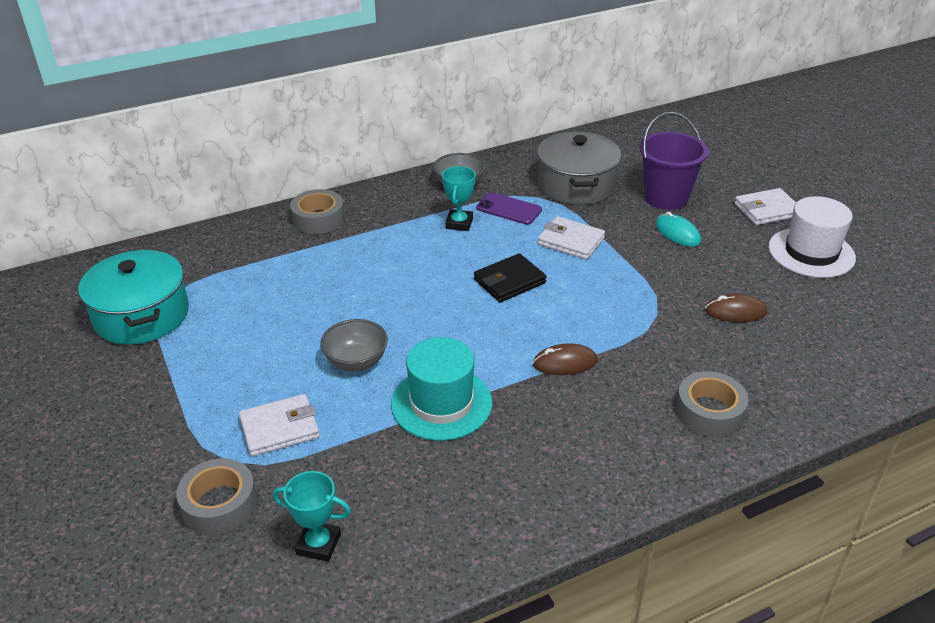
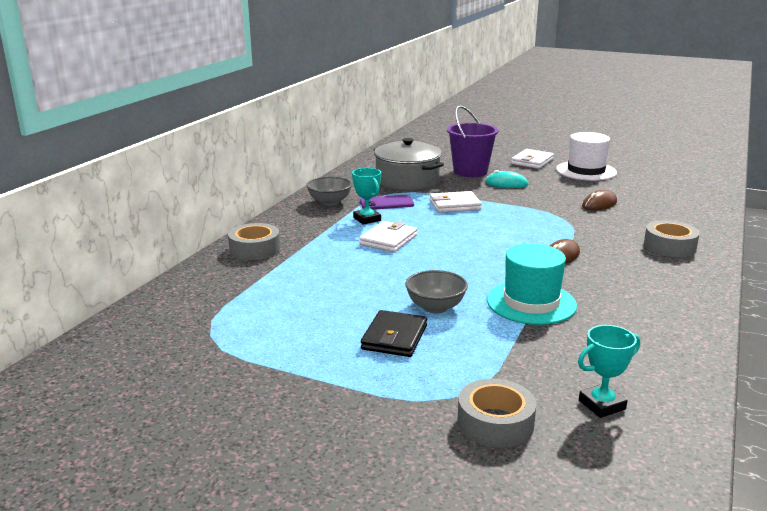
camera: 40 degrees left, 15 degrees down
turquoise pot [78,249,189,345] -> none
white wallet [239,394,320,456] -> white wallet moved to [359,221,417,252]
black wallet [474,253,547,302] -> black wallet moved to [361,310,427,357]

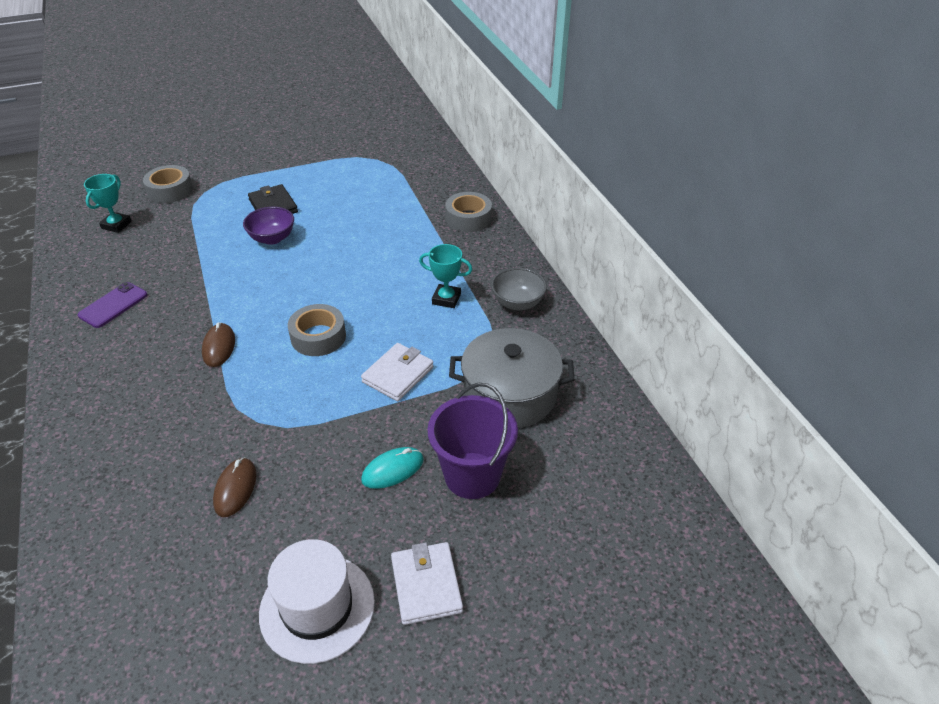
camera: 135 degrees right, 20 degrees up
white wallet [359,221,417,252] -> none
purple phone [360,195,414,210] -> purple phone moved to [78,282,147,328]
grey bowl [405,270,468,314] -> purple bowl [243,207,294,245]
turquoise hat [487,244,577,325] -> none
grey tape [644,220,700,257] -> grey tape moved to [288,304,346,356]

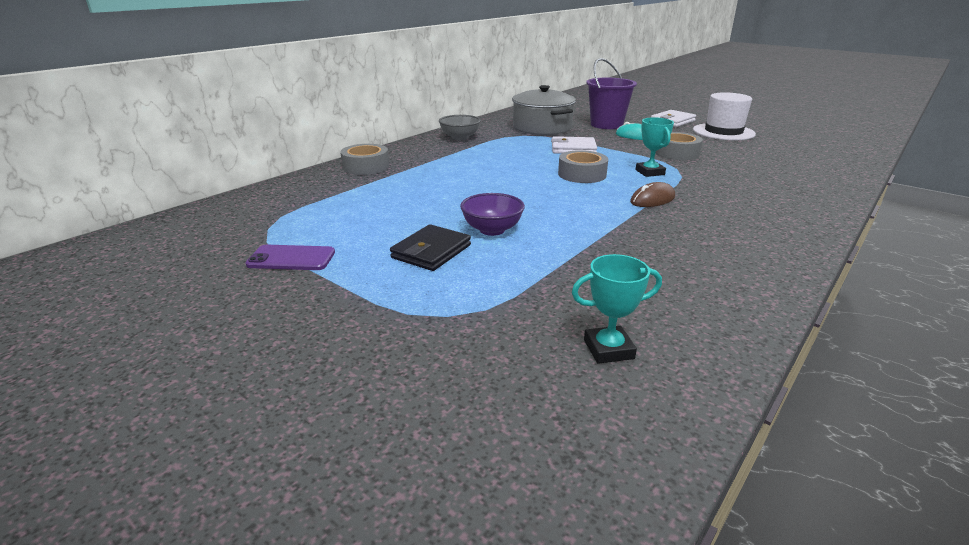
camera: 120 degrees left, 15 degrees down
purple phone [78,282,147,328] -> purple phone moved to [245,245,335,270]
grey tape [143,165,193,203] -> grey tape moved to [655,132,703,160]
brown mouse [213,457,257,517] -> none
turquoise trophy [419,244,472,308] -> turquoise trophy moved to [635,117,674,177]

